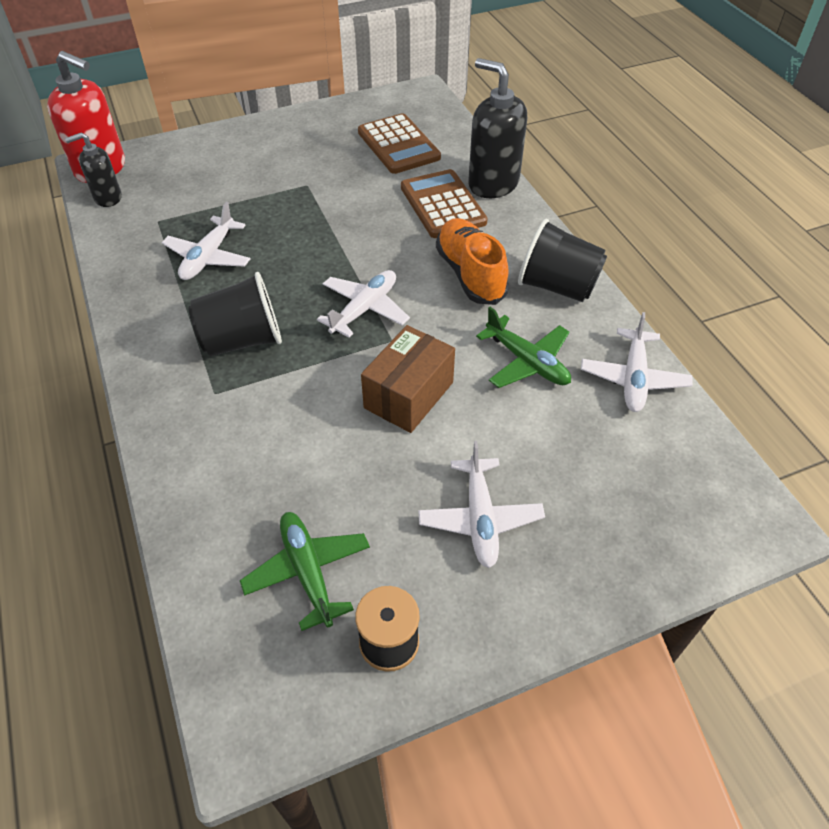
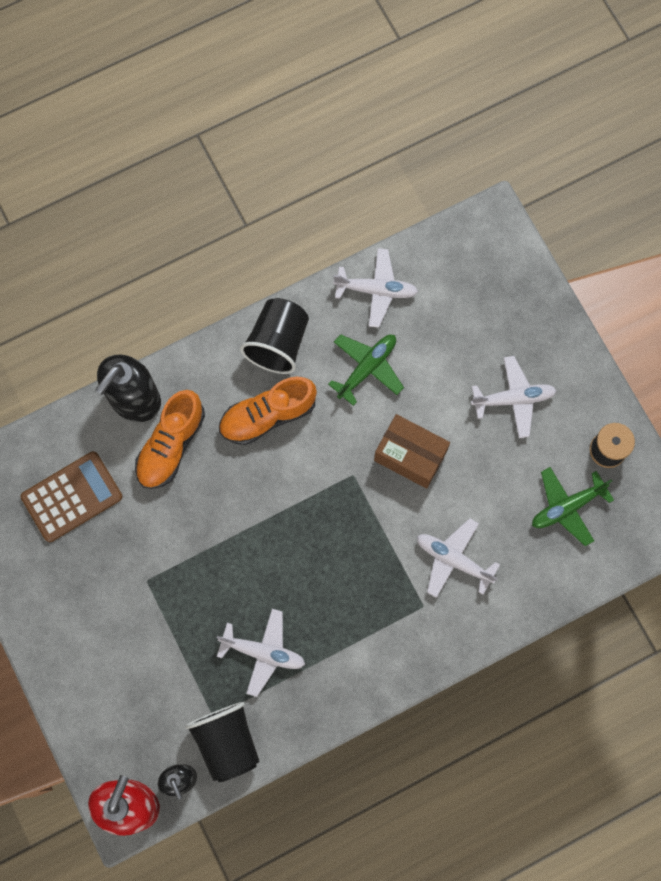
camera: 95 degrees left, 25 degrees up
black cup [189,272,282,356] -> black cup moved to [185,702,260,782]
white plane [317,270,410,338] -> white plane moved to [417,518,500,598]
brown calculator [401,169,488,238] -> orange shoe [135,390,205,489]

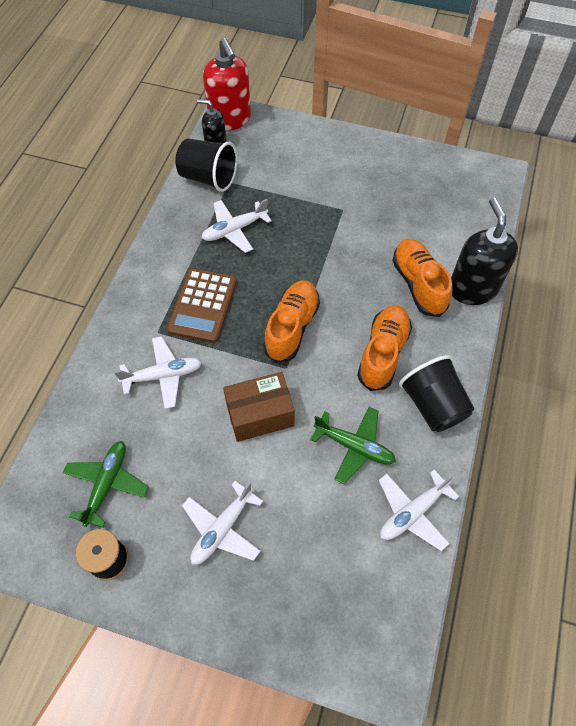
camera: 135 degrees right, 15 degrees down
brown calculator [21,451,123,542] -> brown calculator moved to [167,268,237,343]
green plane [328,334,404,406] -> green plane turned 60 degrees counterclockwise [310,407,396,484]
none -> orange shoe [263,280,320,363]

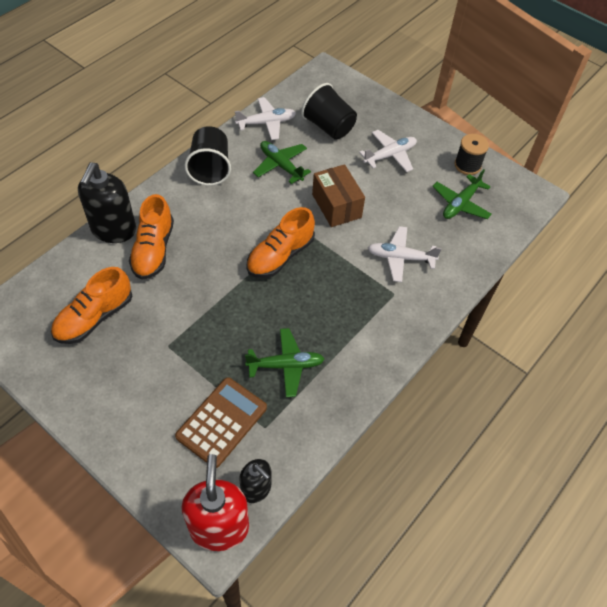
camera: 160 degrees left, 5 degrees down
brown calculator [167,268,237,343] -> brown calculator moved to [175,377,267,468]
black cup [175,138,238,192] -> black cup moved to [301,83,357,140]
white plane [202,199,272,253] -> green plane [245,328,324,397]
brown box [223,372,295,442] -> brown box turned 60 degrees clockwise [312,164,365,227]
orange shoe [357,305,412,391] -> orange shoe moved to [51,267,132,344]

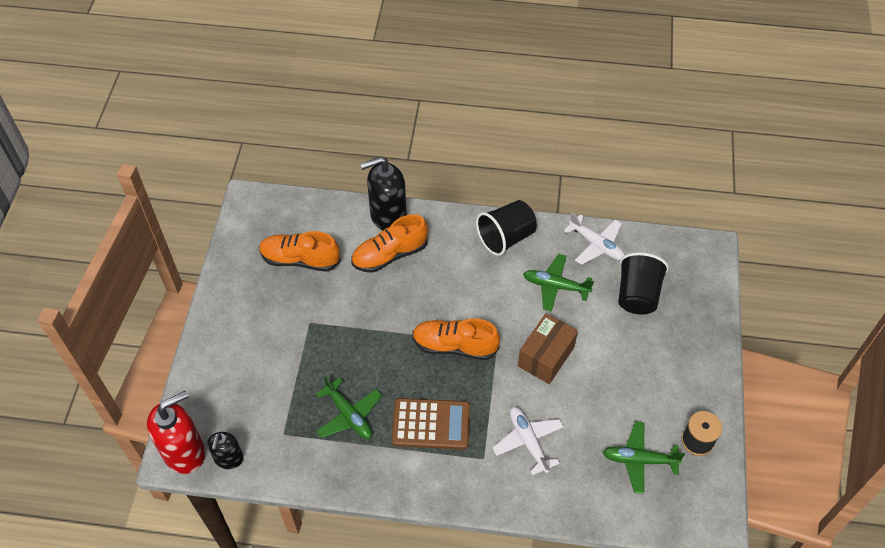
camera: 60 degrees right, 0 degrees up
brown calculator [175,377,267,468] -> brown calculator moved to [391,398,470,449]
green plane [253,141,311,184] -> green plane turned 90 degrees counterclockwise [523,254,594,312]
white plane [359,130,417,172] -> none

